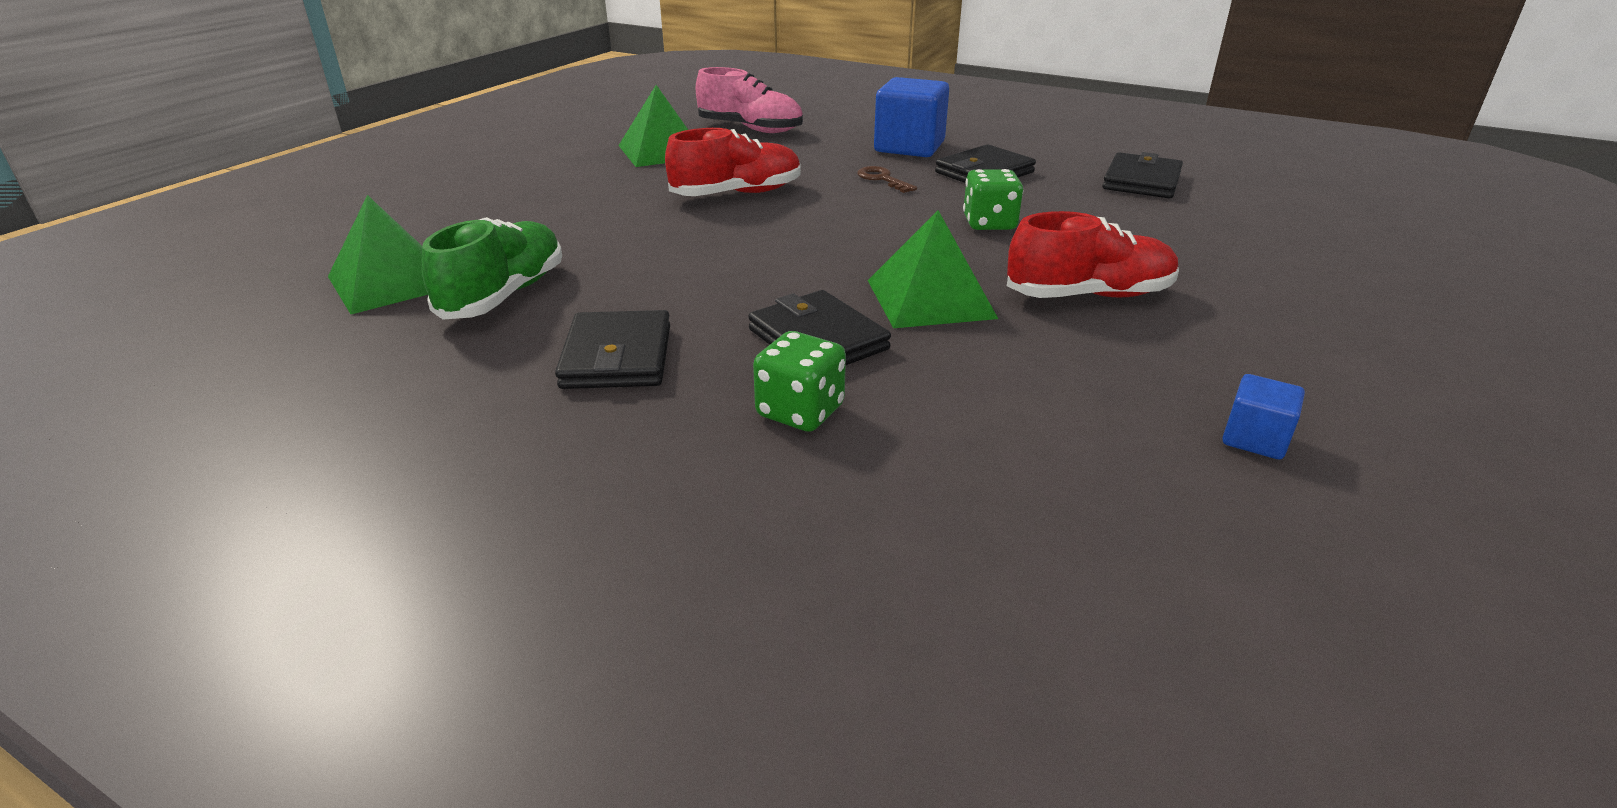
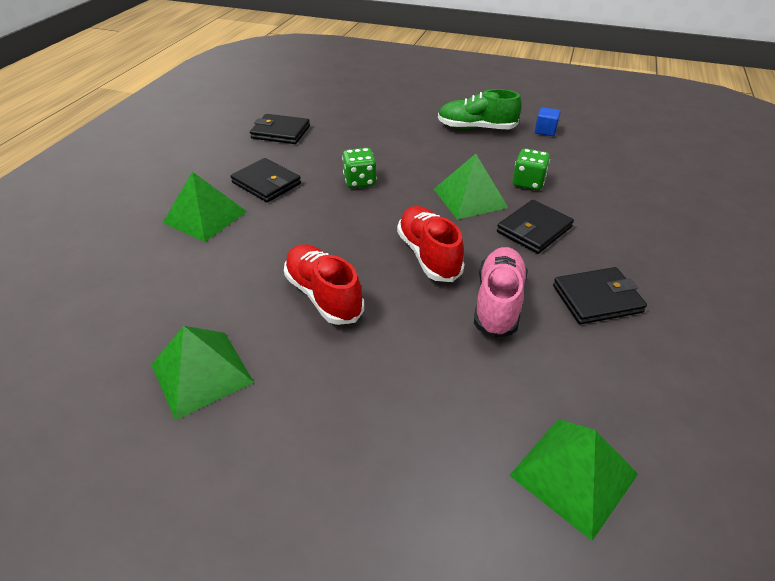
camera: 100 degrees left, 10 degrees up
green shoe [421,217,562,320] -> green shoe moved to [438,89,522,129]
pink shoe [696,67,803,133] -> pink shoe moved to [474,247,528,339]
green dice [753,331,846,432] -> green dice moved to [512,149,550,190]
brown key [857,166,917,193] -> none
blue cube [874,77,949,157] -> green pyramid [163,172,247,242]
red shoe [1007,211,1179,298] -> red shoe moved to [397,206,465,282]

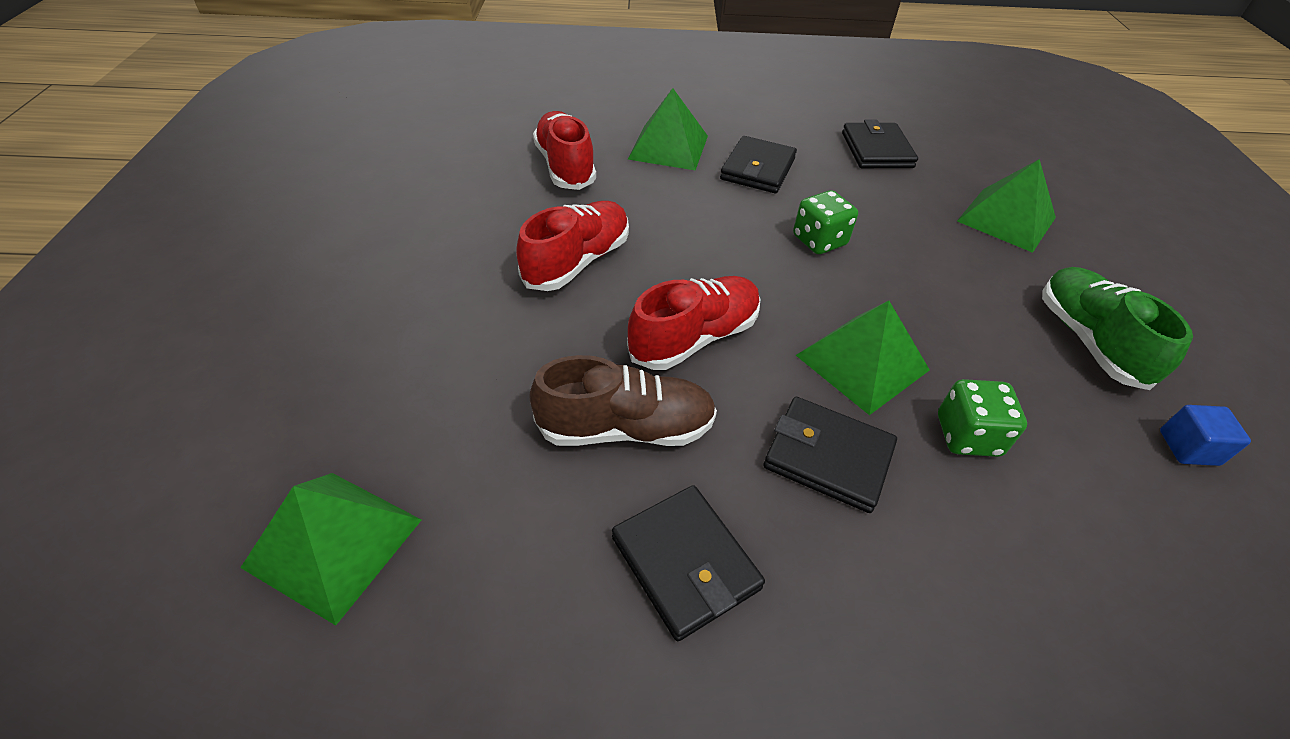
camera: 70 degrees right, 5 degrees up
green pyramid [151,326,254,420] -> green pyramid moved to [957,159,1056,253]
pink shoe [474,247,528,339] -> brown shoe [529,355,717,446]
none -> red shoe [533,111,596,190]

